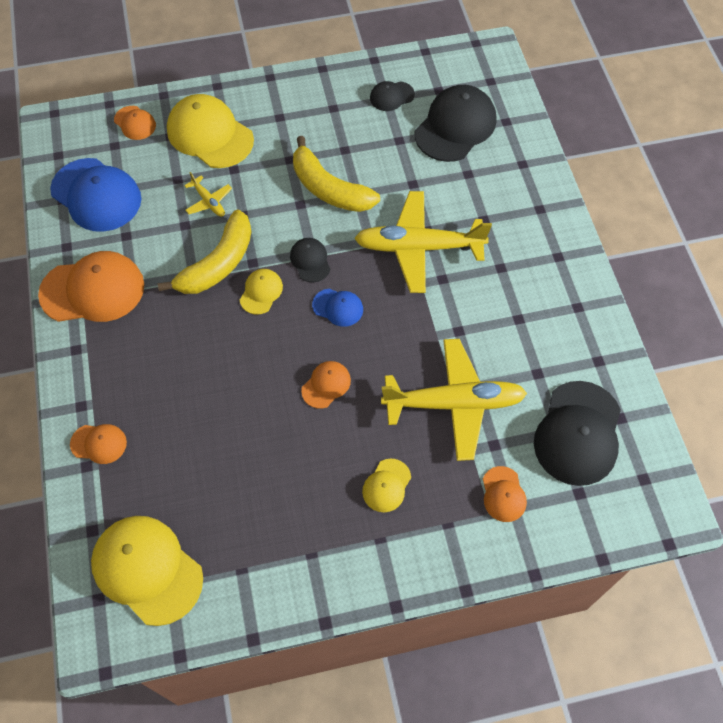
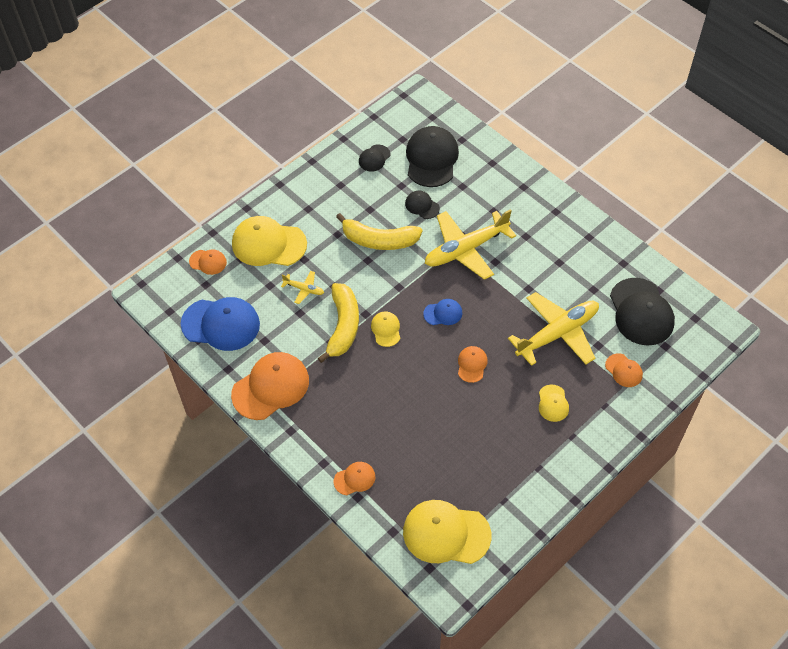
camera: 30 degrees left, 5 degrees down
black cap [290,238,330,282] -> black cap moved to [405,191,440,219]

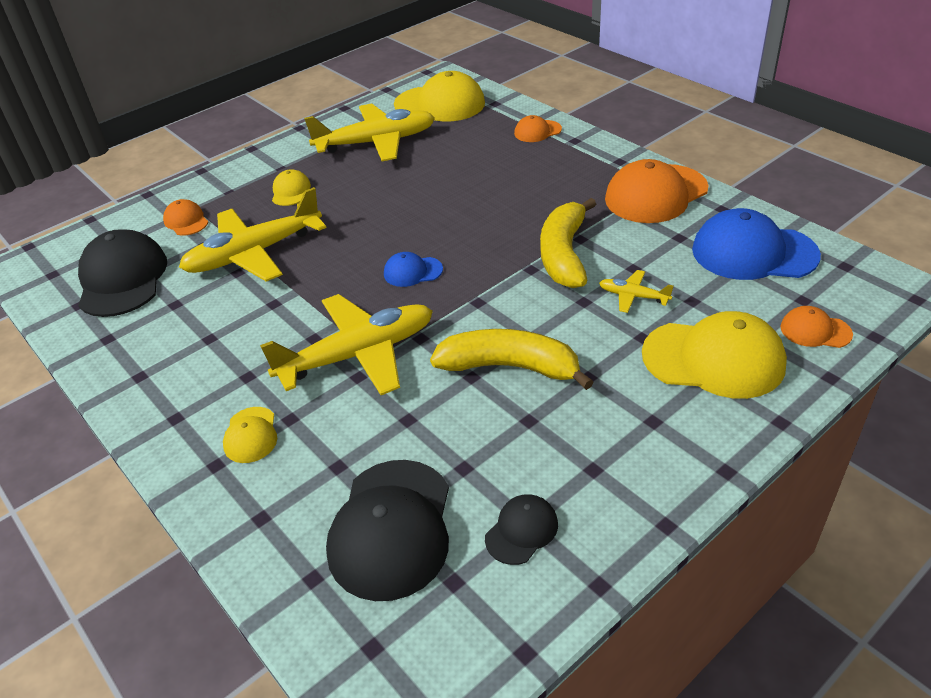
camera: 175 degrees left, 15 degrees down
yellow cap [371,311,400,347] -> yellow cap moved to [223,407,277,463]
black cap [405,191,440,219] -> none
orange cap [458,346,487,383] -> none
none -> yellow plane [304,103,435,161]

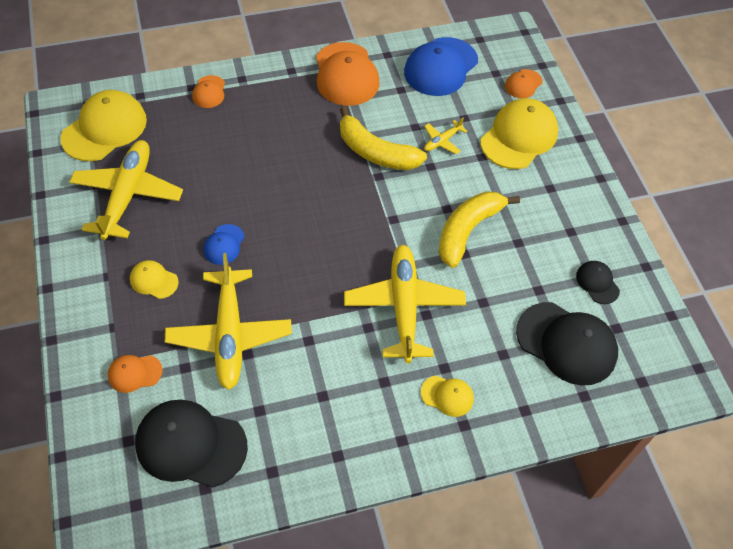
camera: 70 degrees left, 15 degrees up
blue cap [384,252,443,287] -> blue cap moved to [203,224,244,265]

